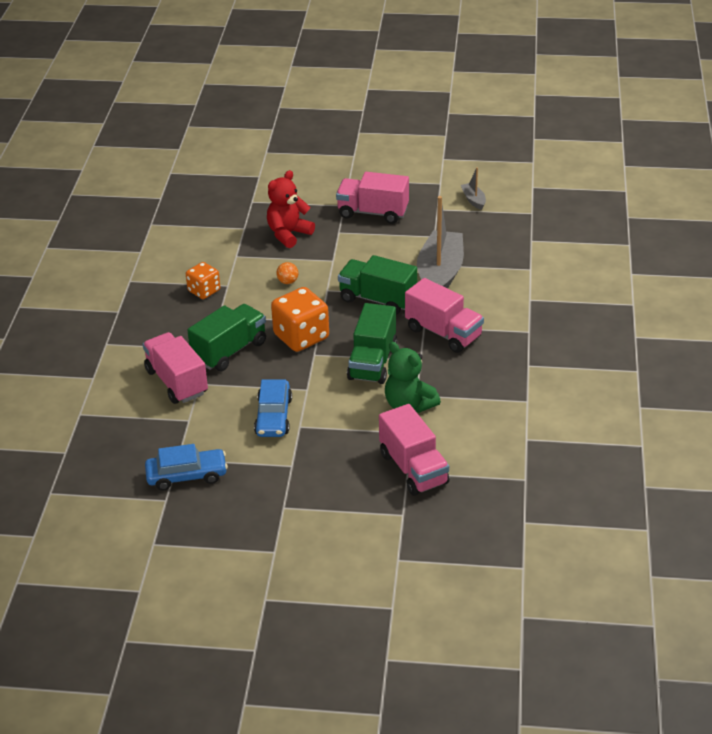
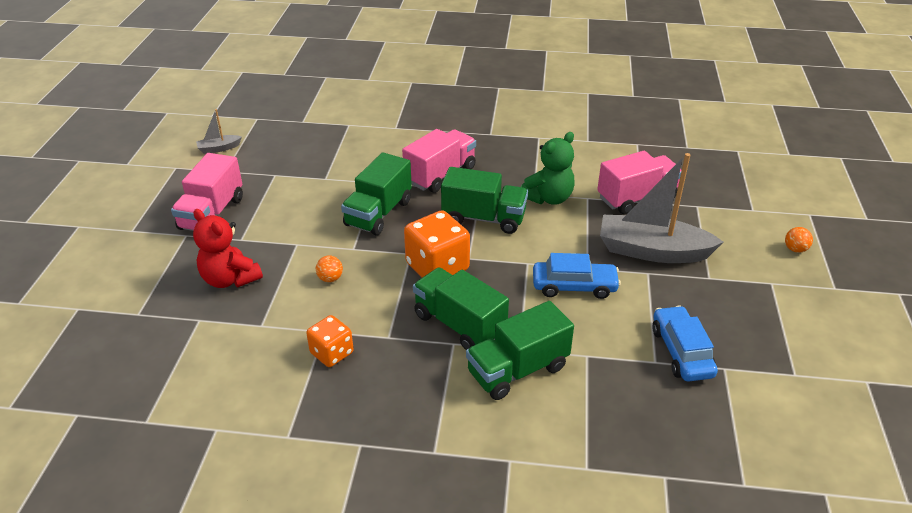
camera: 90 degrees left, 0 degrees up
pink truck [143,332,208,404] -> green truck [466,301,574,400]
grey boat [417,196,464,289] -> grey boat moved to [600,153,723,263]
none -> orange ball [785,227,813,253]

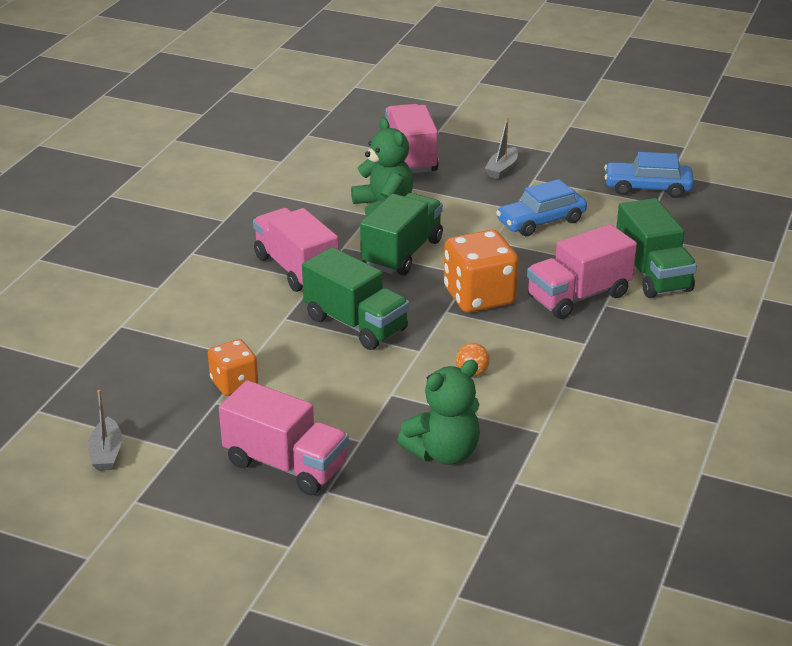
camera: 75 degrees left, 5 degrees down
red teddy bear [193,209,263,288] -> green teddy bear [397,360,480,465]
orange dice [306,315,354,367] -> orange dice moved to [208,339,258,396]
green truck [413,267,509,350] -> pink truck [527,224,637,319]
blue car [533,253,621,299] -> blue car turned 135 degrees counterclockwise [496,179,587,236]
grey boat [600,153,723,263] -> grey boat [485,117,518,179], size x0.44
orange ball [785,227,813,253] -> none

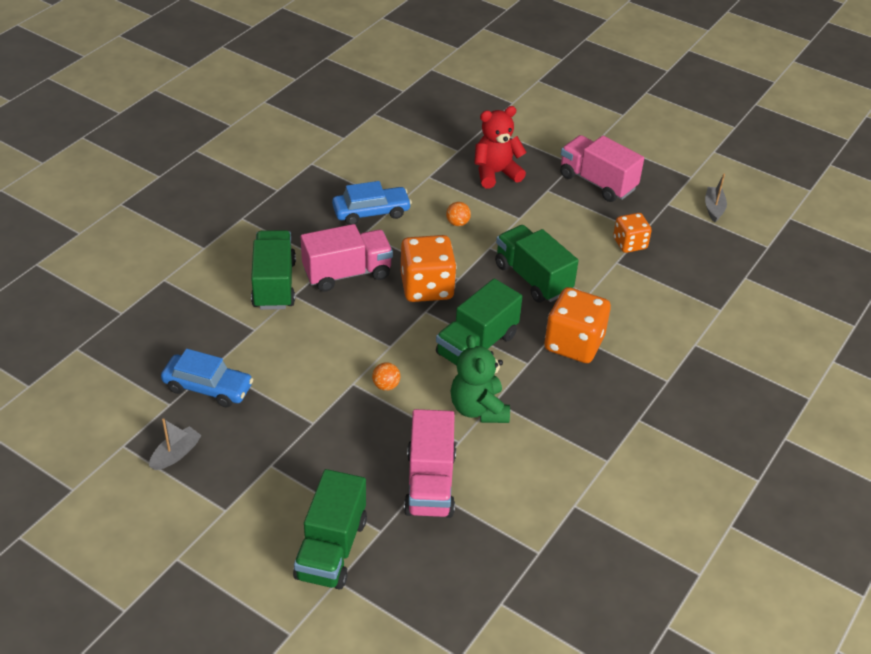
camera: 170 degrees left, 10 degrees up
pink truck [253,208,339,292] -> orange dice [544,287,611,363]
green teddy bear [397,360,480,465] -> red teddy bear [474,106,527,188]
grey boat [485,117,518,179] -> grey boat moved to [149,419,201,470]
blue car [496,179,587,236] -> blue car moved to [332,181,412,225]
none -> green truck [293,469,367,589]
none -> orange ball [372,362,400,391]

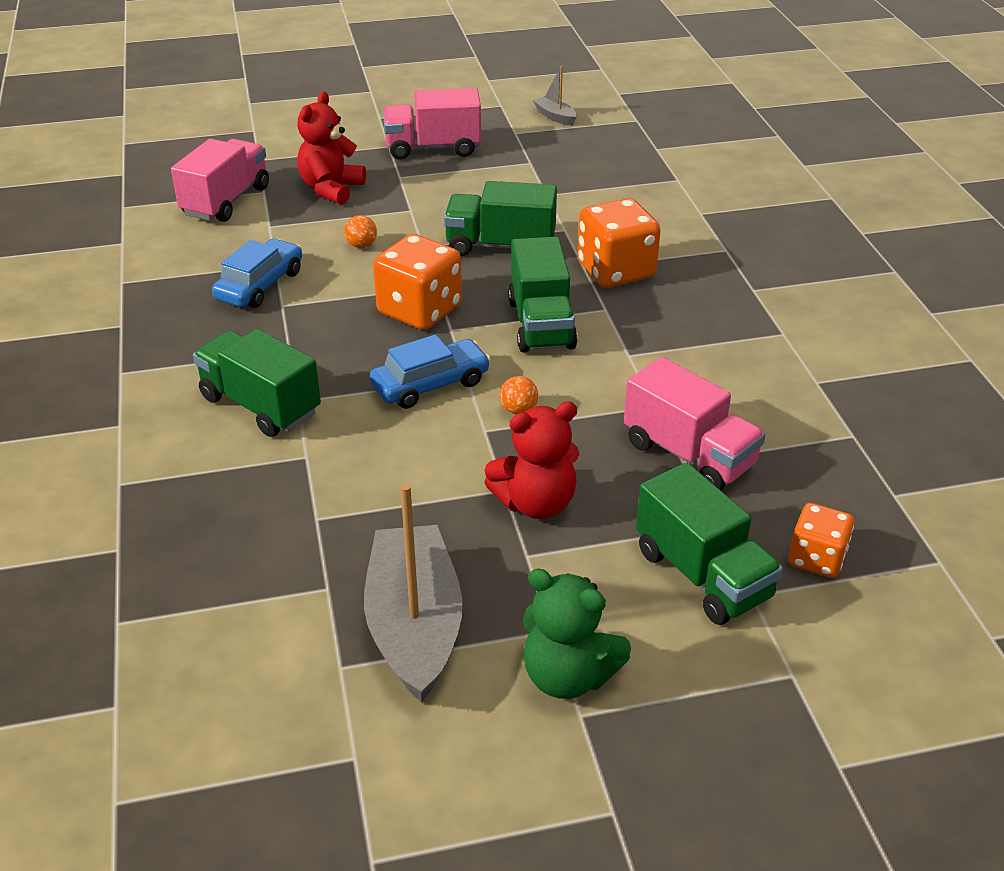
camera: 45 degrees left, 5 degrees down
grey boat [149,419,201,470] -> grey boat [364,483,463,703], size x2.27
blue car [161,349,254,407] -> blue car moved to [370,335,491,409]
pink truck [301,224,393,292] -> pink truck moved to [171,139,269,222]
green teddy bear [451,335,510,423] -> green teddy bear moved to [523,569,631,699]
orange dice [613,213,652,253] -> orange dice moved to [788,503,854,578]
none -> red teddy bear [484,401,579,519]

